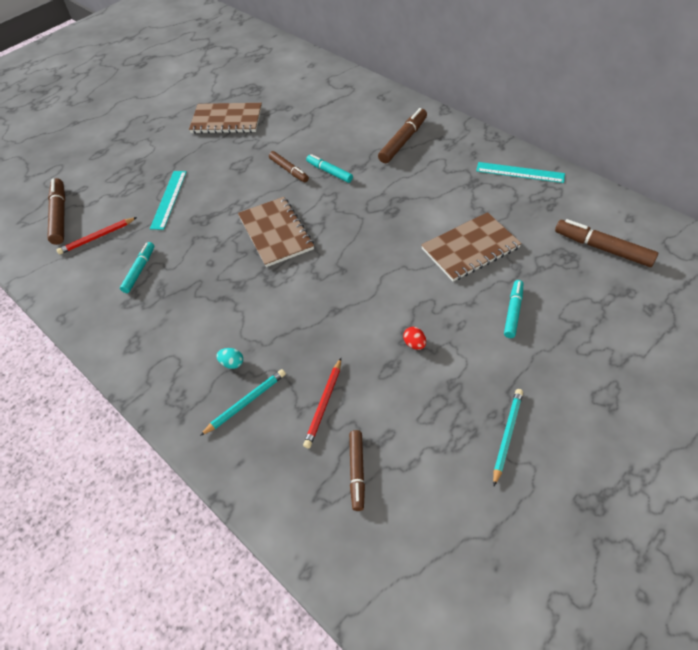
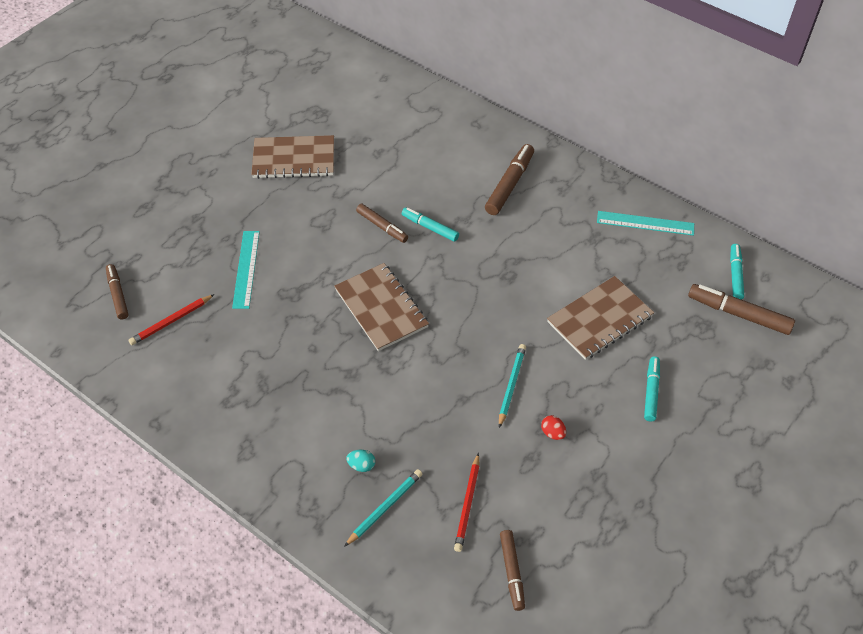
camera: 10 degrees left, 0 degrees up
brown marker [47,178,65,245] -> brown marker [106,264,128,319], size x0.65
turquoise marker [120,242,154,293] -> turquoise marker moved to [730,244,744,300]
turquoise pencil [493,389,523,486] -> turquoise pencil moved to [499,344,526,428]

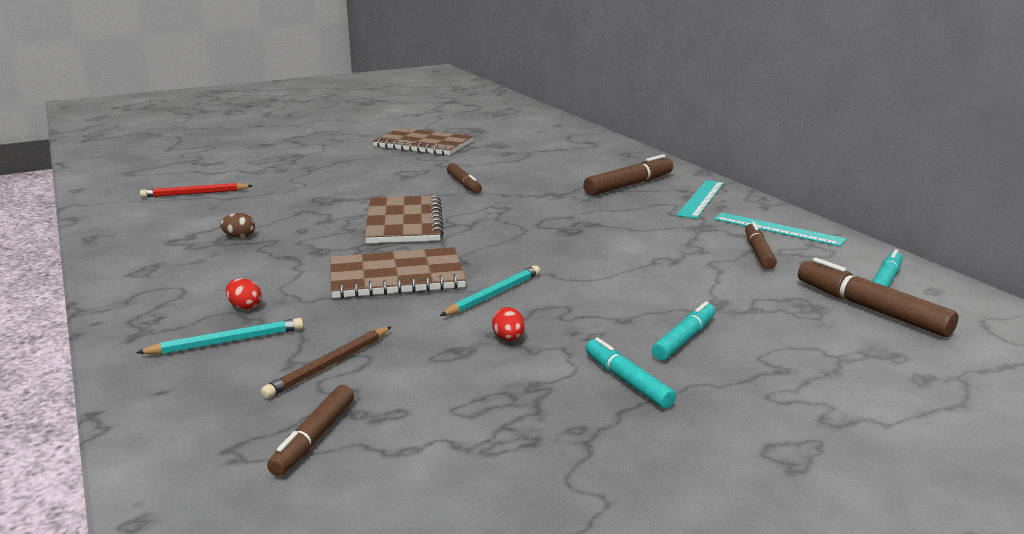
camera: 25 degrees right, 30 degrees down
brown marker [106,264,128,319] -> brown marker moved to [745,222,777,270]
turquoise ruler [232,231,260,309] -> turquoise ruler moved to [677,180,724,219]
turquoise egg [346,450,375,472] -> red egg [226,278,262,310]
turquoise marker [402,207,459,242] -> turquoise marker moved to [585,338,676,409]
red pencil [454,453,479,552] -> brown pencil [261,327,391,399]
brown notebook [547,276,654,360] -> brown notebook moved to [330,247,466,299]
none -> brown egg [220,213,255,238]

